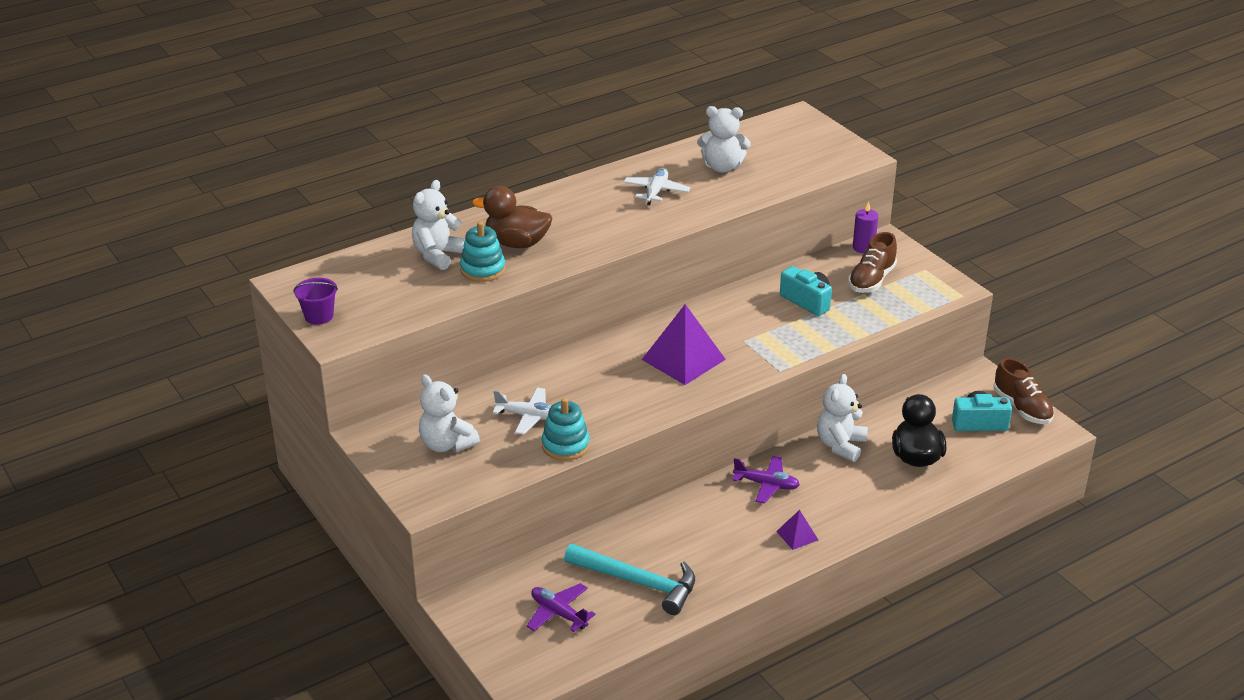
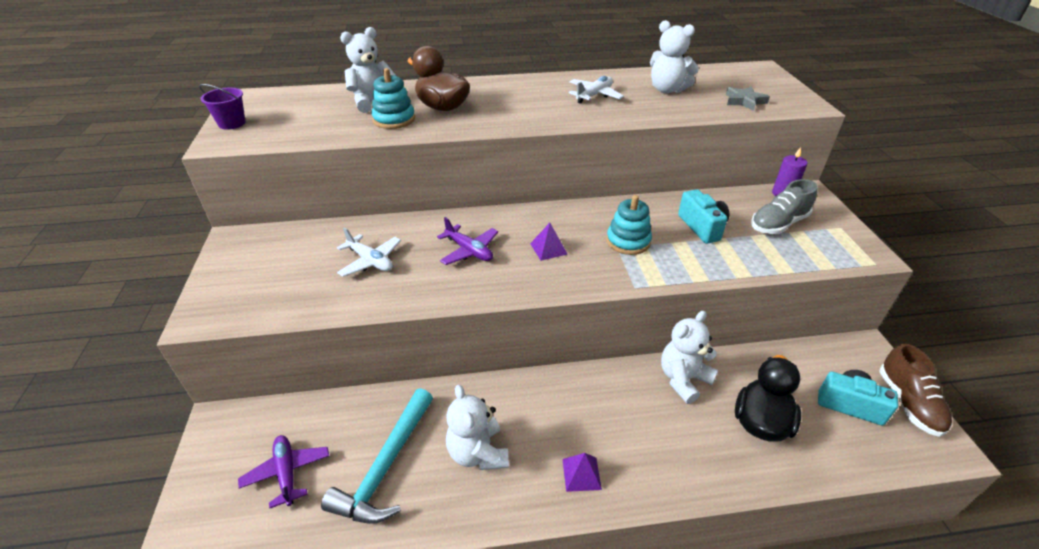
camera: 25 degrees right, 5 degrees up
white teddy bear [419,375,480,452] -> white teddy bear moved to [446,385,509,470]
turquoise stacking toy [542,398,590,461] -> turquoise stacking toy moved to [607,195,652,255]
turquoise hammer [564,544,695,615] -> turquoise hammer turned 60 degrees clockwise [321,388,433,524]
purple pyramid [642,304,726,385] -> purple pyramid [530,223,567,261], size x0.49
purple plane [732,456,800,503] -> purple plane moved to [437,217,498,265]
brown shoe [848,232,897,293] -> grey shoe [751,179,818,234]
none -> grey star [726,86,770,111]

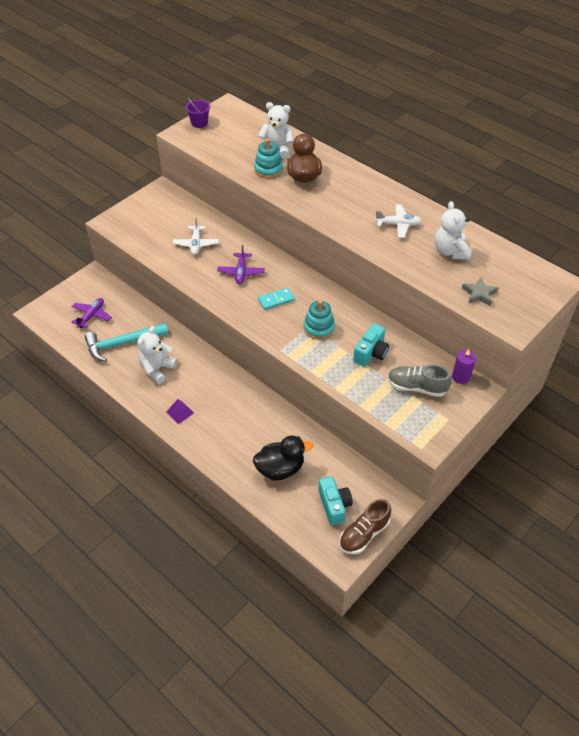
camera: 50 degrees right, 10 degrees up
purple pyramid [530,223,567,261] -> turquoise domino [258,288,295,310]
white teddy bear [661,311,718,404] -> none

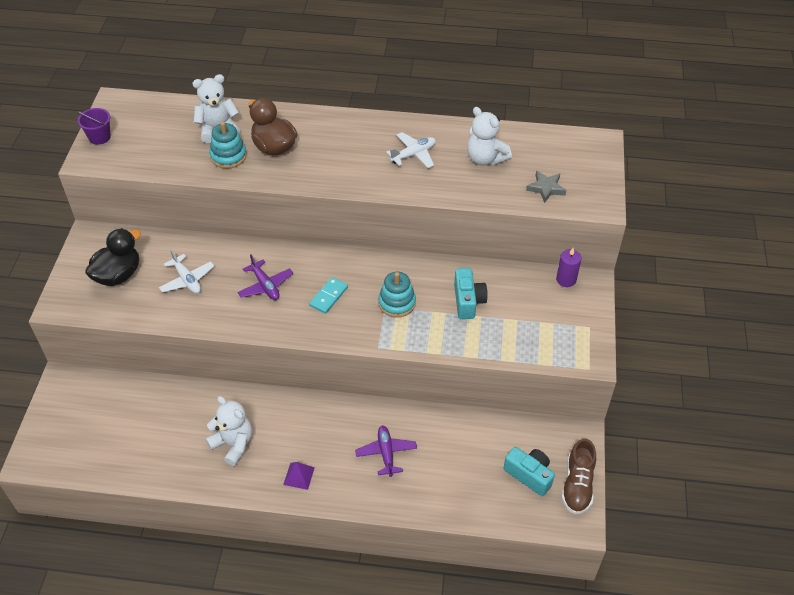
camera: 35 degrees left, 0 degrees up
purple plane [71,298,112,328] -> purple plane moved to [355,426,417,477]
turquoise hammer [85,323,168,362] -> none
white teddy bear [137,326,177,384] -> white teddy bear turned 135 degrees clockwise [206,396,252,466]
black duck [253,435,313,480] -> black duck moved to [85,228,141,286]
grey shoe [388,365,452,397] -> none

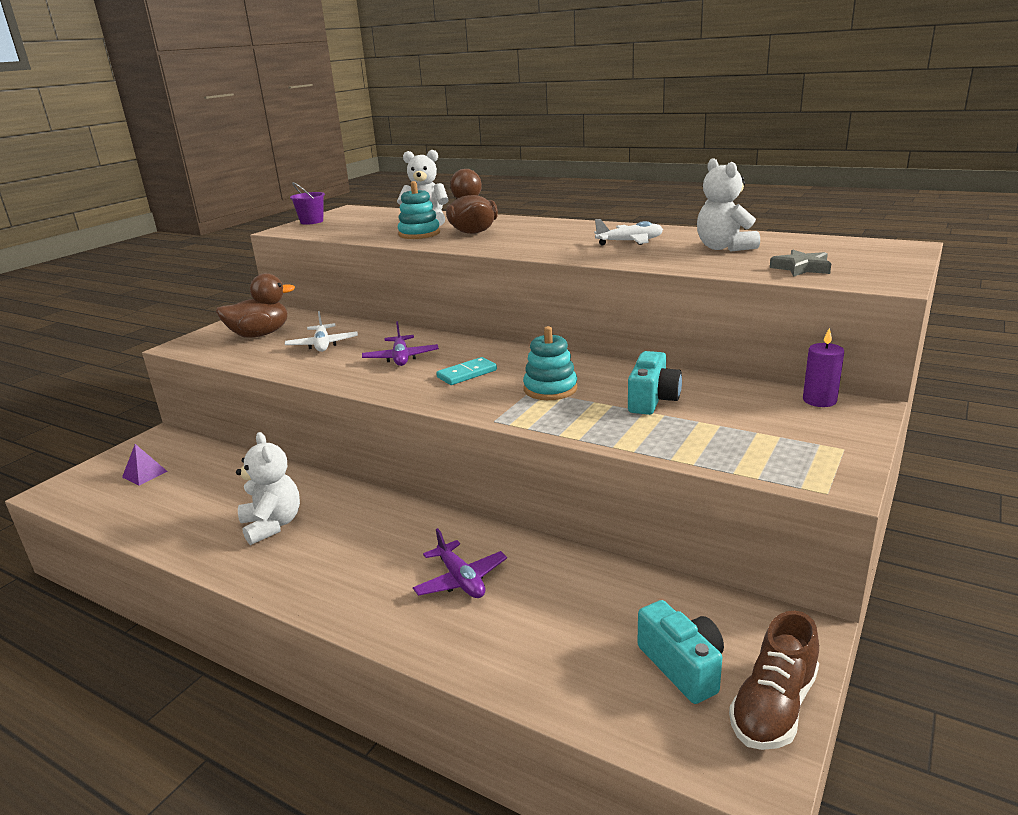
camera: 25 degrees right, 25 degrees down
black duck [85,228,141,286] -> brown duck [216,273,295,338]
purple pyramid [283,462,315,490] -> purple pyramid moved to [122,444,167,486]
purple plane [355,426,417,477] -> purple plane turned 135 degrees clockwise [413,528,507,598]

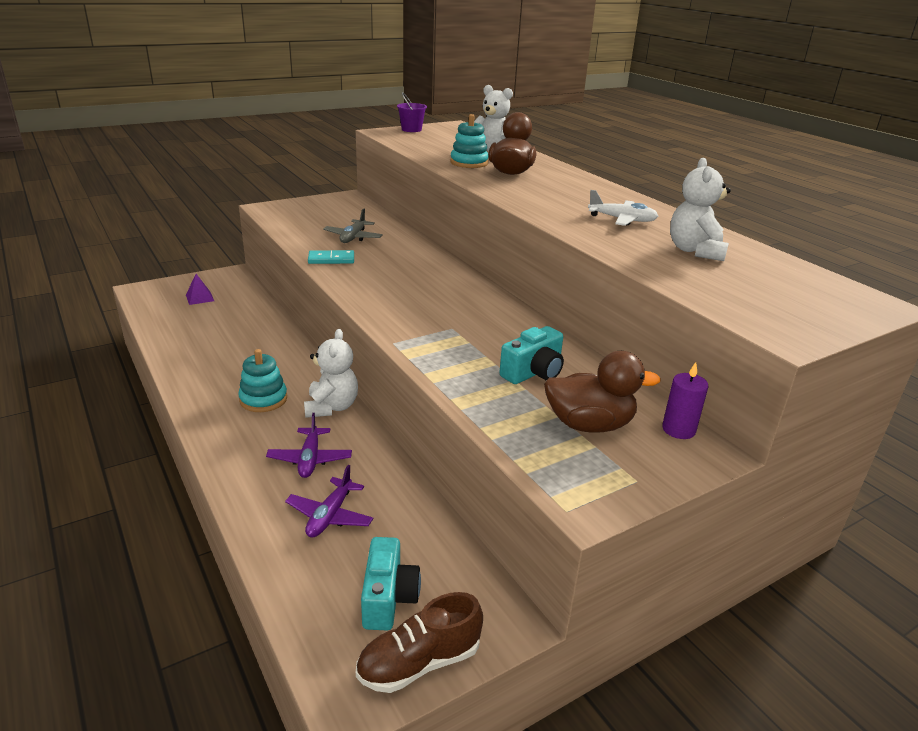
camera: 25 degrees right, 5 degrees up
brown duck [216,273,295,338] -> brown duck moved to [544,351,661,433]
white teddy bear [236,432,300,545] -> white teddy bear moved to [304,329,358,418]
white plane [285,311,358,352] -> grey plane [323,208,383,243]
purple plane [362,321,439,366] -> purple plane moved to [285,465,373,538]
turquoise domino [436,357,497,385] -> turquoise domino moved to [308,250,354,264]
turquoise stacking toy [523,326,577,400] -> turquoise stacking toy moved to [238,349,287,412]
grey star [770,249,831,277] -> none

